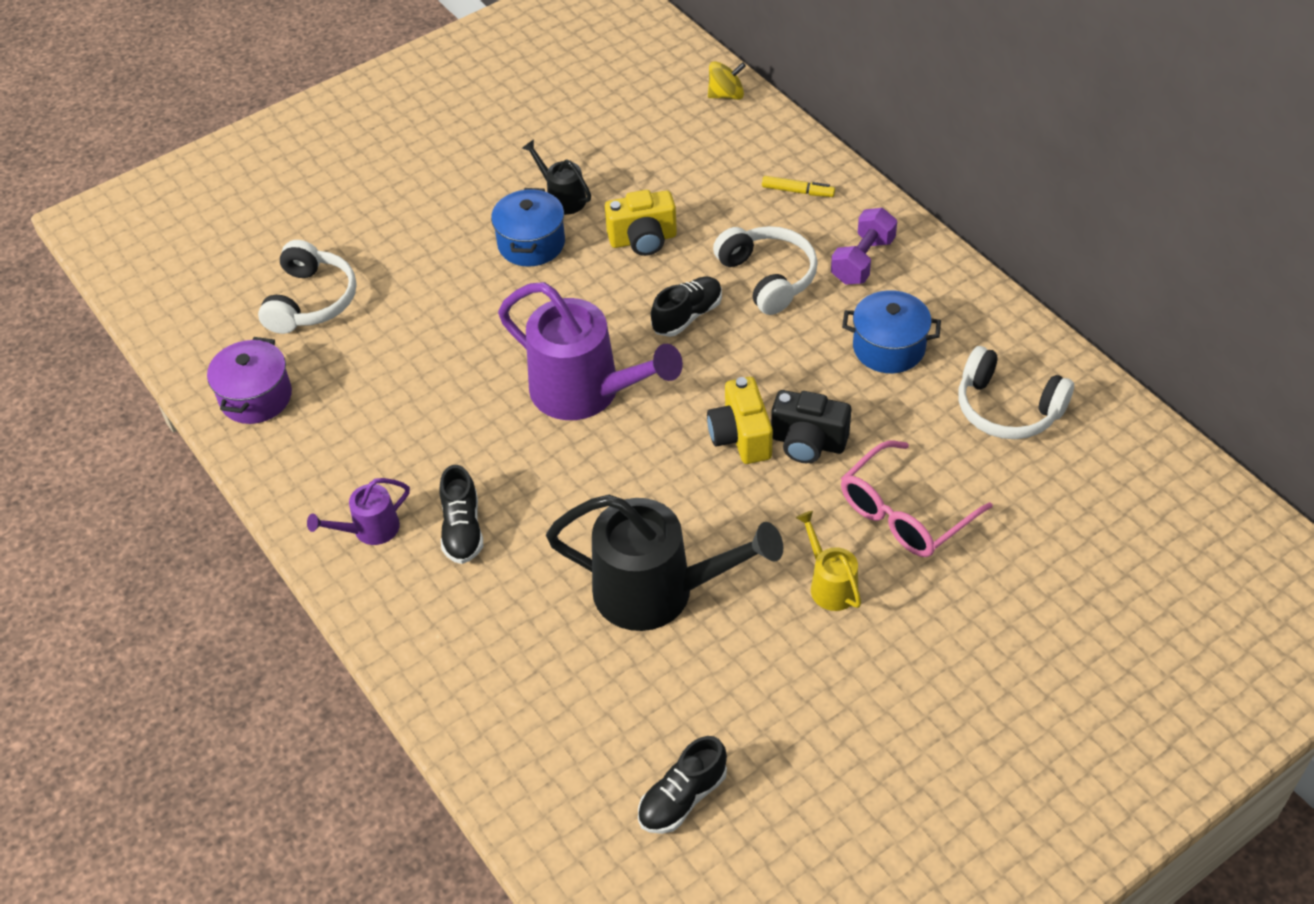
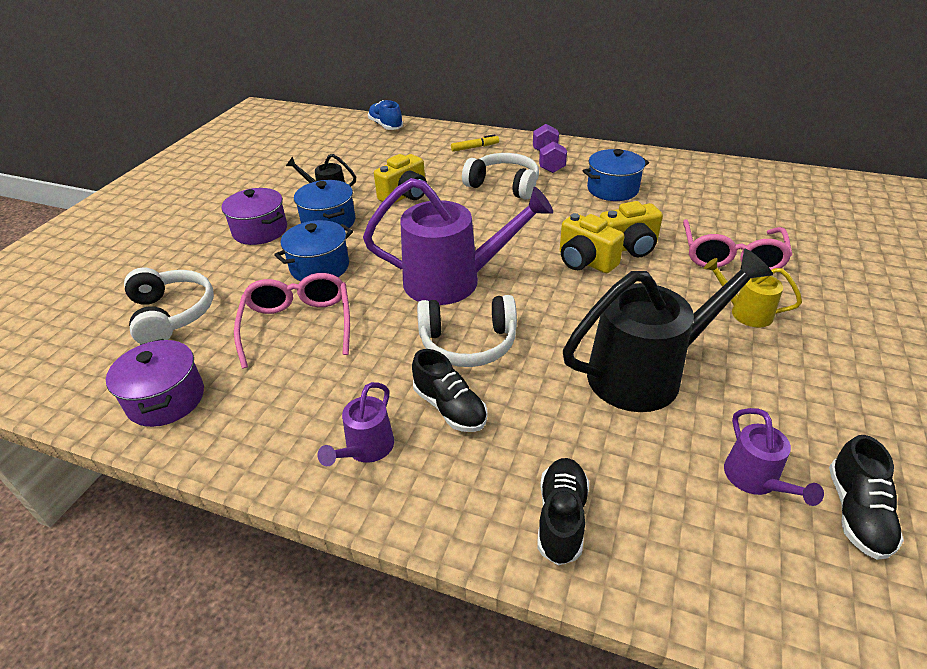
camera: 35 degrees left, 10 degrees down
black shoe [651,277,722,337] -> black shoe moved to [537,458,589,566]
yellow spinning top [708,61,746,100] -> blue shoe [368,100,403,130]
black camera [771,390,851,463] -> yellow camera [600,201,663,257]
white headphones [958,346,1074,439] -> white headphones moved to [417,295,517,367]
none -> purple pot [222,188,287,245]
none -> pink glasses [234,273,350,369]
none -> blue pot [274,220,353,282]
none -> purple watering can [724,408,824,506]

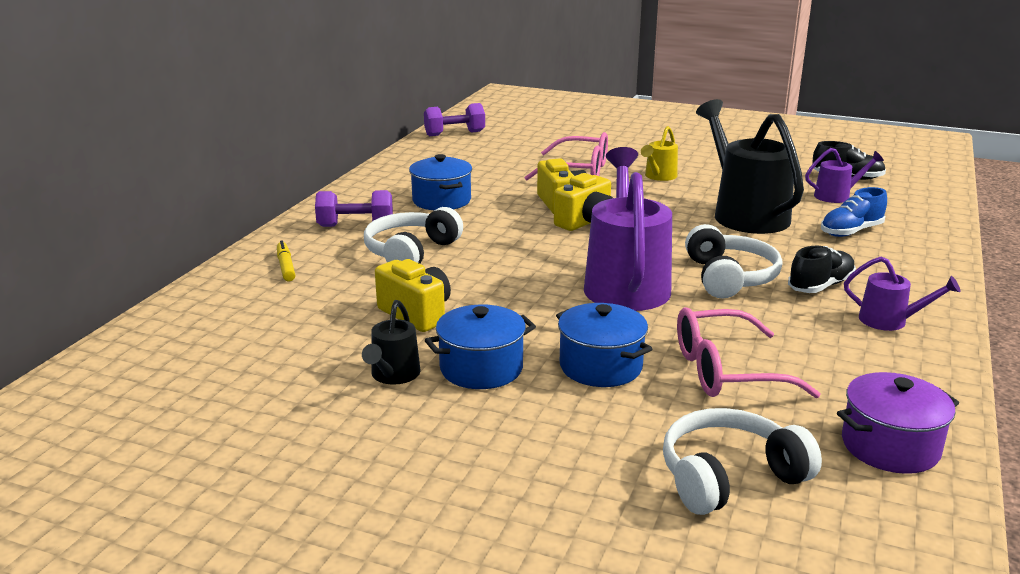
camera: 90 degrees left, 15 degrees down
purple pot [222,188,287,245] -> none
blue shoe [368,100,403,130] -> blue shoe moved to [821,187,887,237]
black shoe [537,458,589,566] -> none
none -> purple dumbbell [424,103,485,136]

